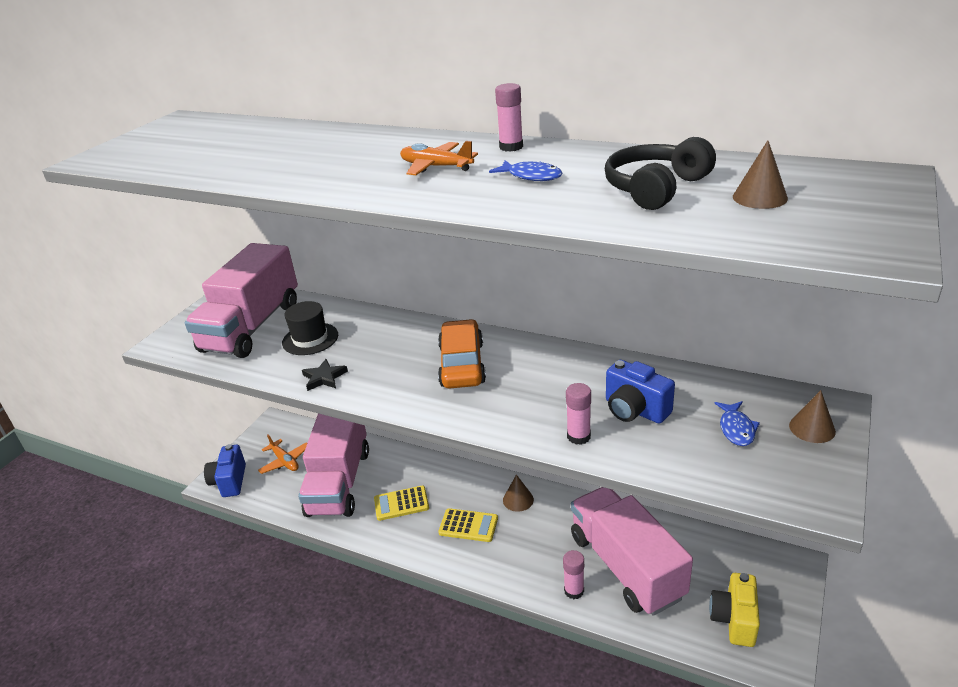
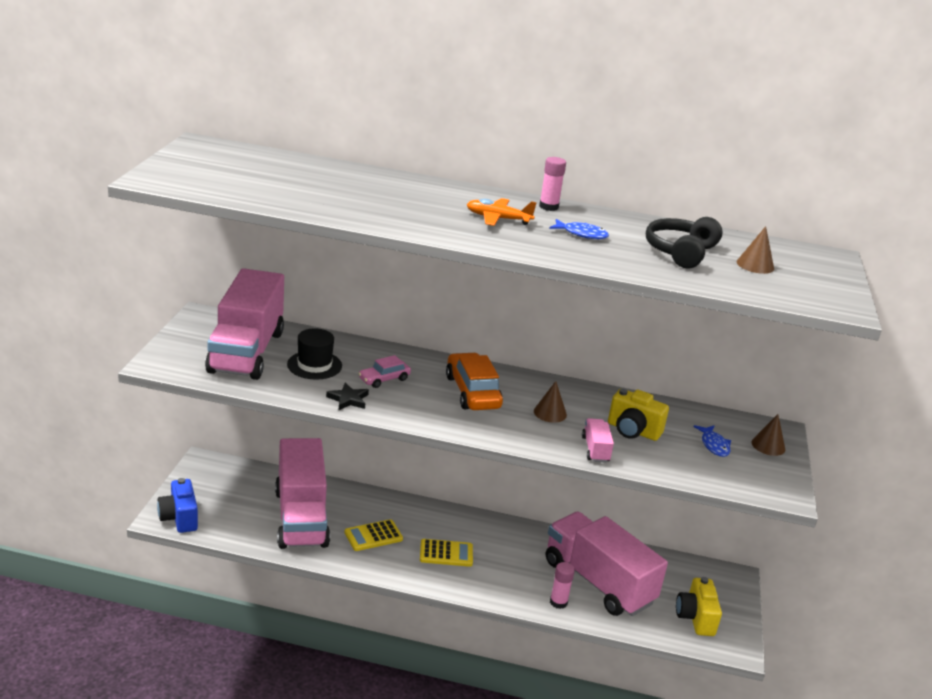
camera: 20 degrees left, 5 degrees down
orange plane [258,434,307,474] -> none
brown cone [503,475,534,512] -> brown cone moved to [534,381,567,423]
pink glue stick [566,383,591,445] -> pink truck [582,418,614,463]
blue camera [606,360,675,424] -> yellow camera [608,389,669,441]
none -> pink car [358,355,411,388]

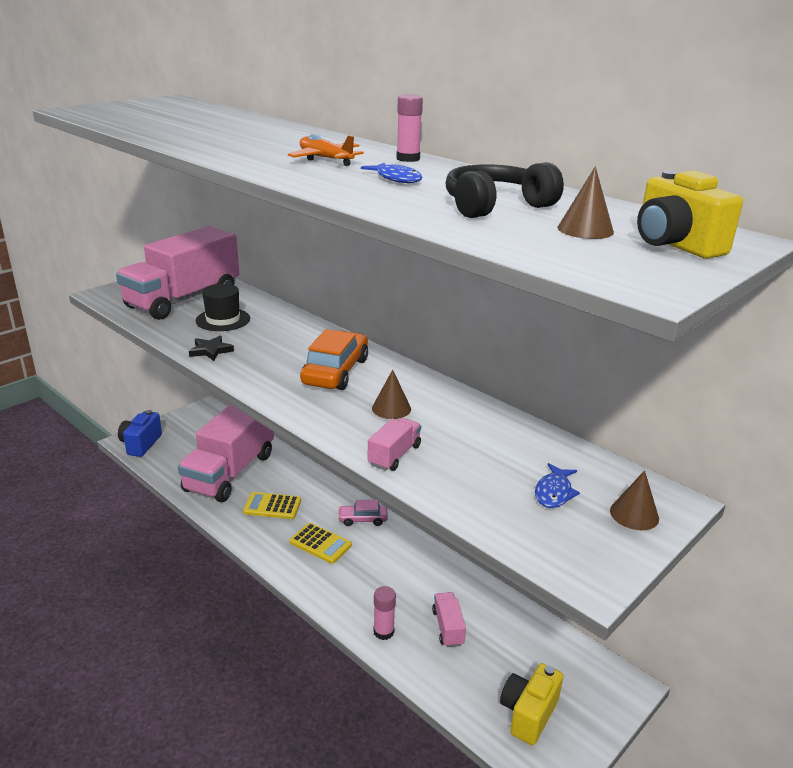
camera: 35 degrees right, 0 degrees up
pink car [358,355,411,388] -> pink car moved to [338,500,388,526]
pink truck [546,512,668,616] -> pink truck [432,592,466,647], size x0.40
yellow camera [608,389,669,441] -> yellow camera moved to [637,171,743,259]

